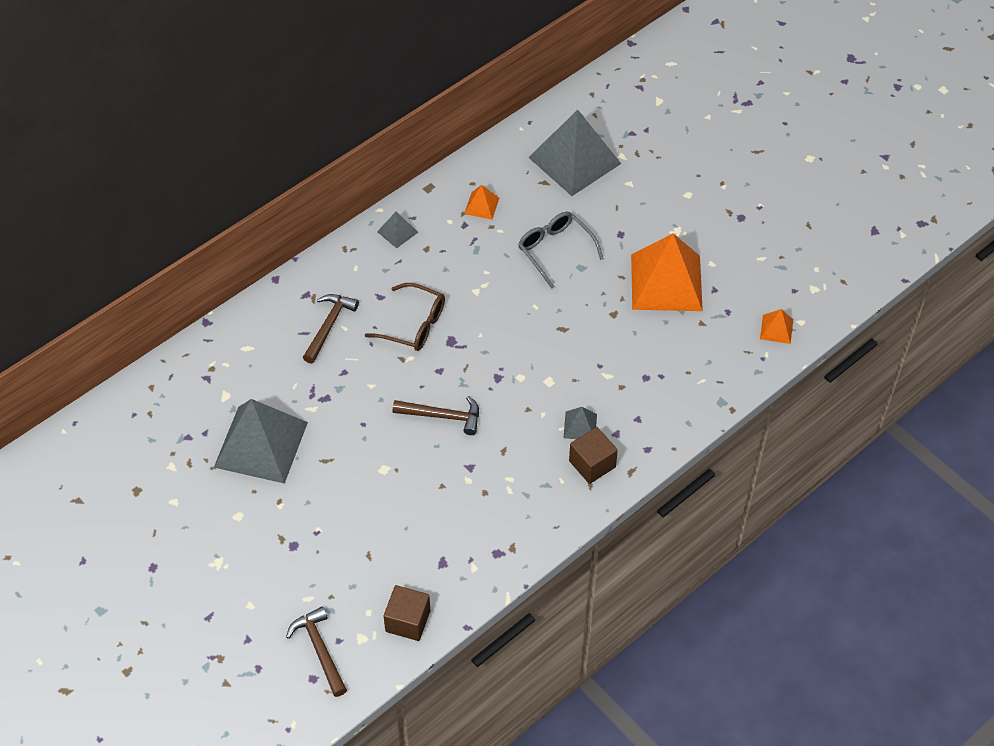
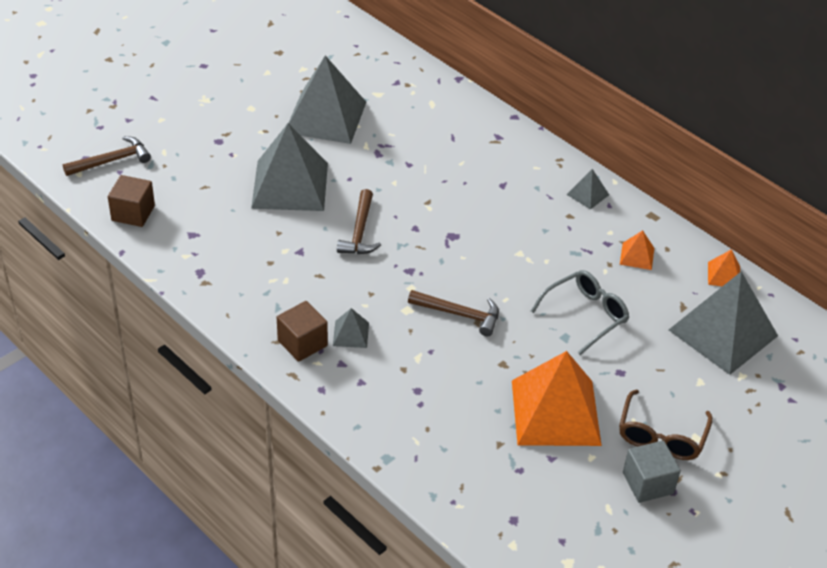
camera: 85 degrees right, 10 degrees down
brown hammer [303,294,359,364] -> brown hammer moved to [408,290,499,336]
brown glasses [365,283,445,351] -> brown glasses moved to [619,389,713,460]
orange pyramid [760,309,793,344] -> orange pyramid moved to [708,249,740,286]
none -> grey pyramid [251,123,328,211]
none -> grey cube [623,441,681,503]

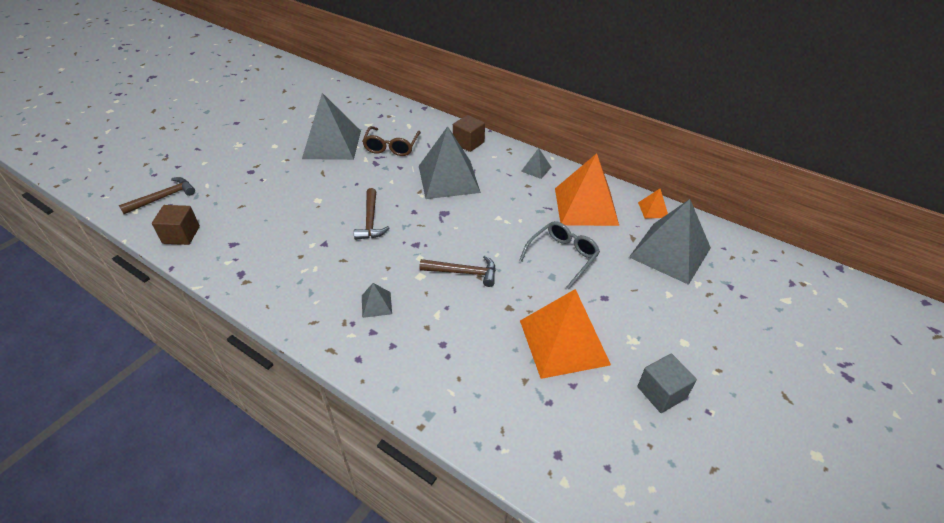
camera: 10 degrees left, 0 degrees up
grey pyramid [251,123,328,211] -> grey pyramid moved to [419,126,481,199]
brown cube [277,301,328,362] -> brown cube moved to [453,115,485,152]
brown glasses [619,389,713,460] -> brown glasses moved to [362,126,421,156]
orange pyramid [620,230,654,270] -> orange pyramid [555,153,619,226], size x2.32

